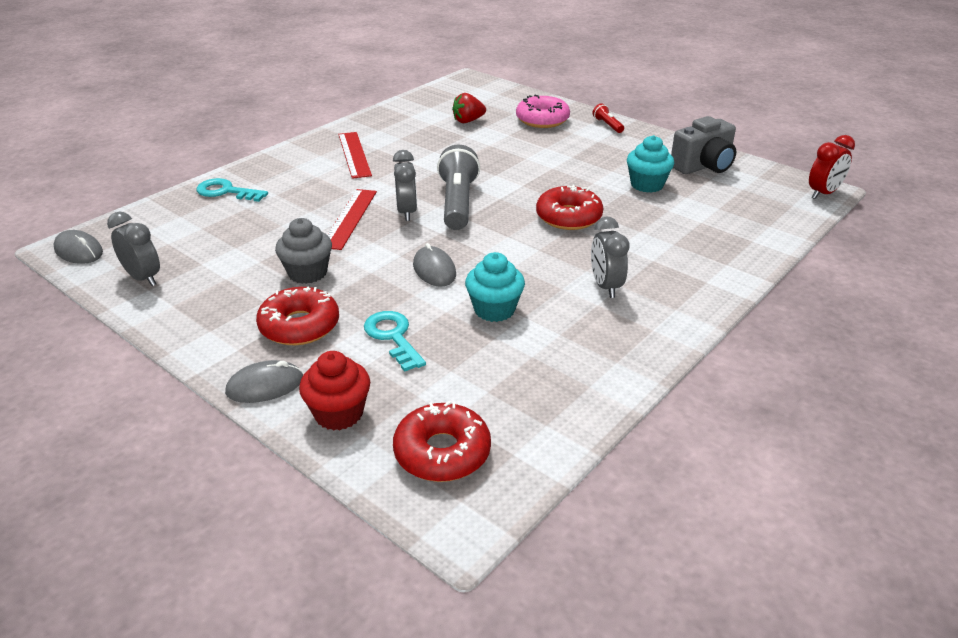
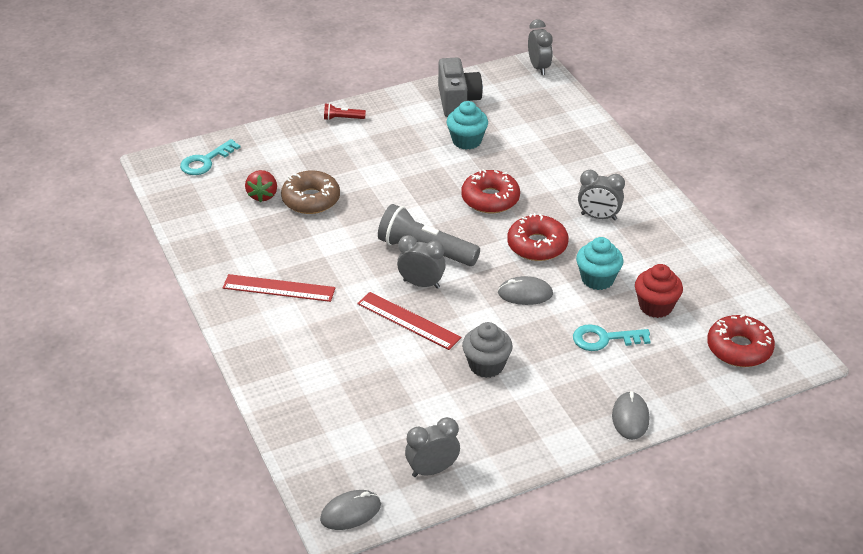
camera: 65 degrees left, 5 degrees up
turquoise key [197,178,268,202] -> turquoise key moved to [180,139,241,175]
red donut [256,287,339,345] -> red donut moved to [507,213,569,261]
red cupcake [299,351,370,431] -> red cupcake moved to [635,264,683,318]
pink donut [516,95,570,128] -> none
red clock [809,135,855,199] -> grey clock [528,19,553,75]
none -> brown donut [281,171,340,214]

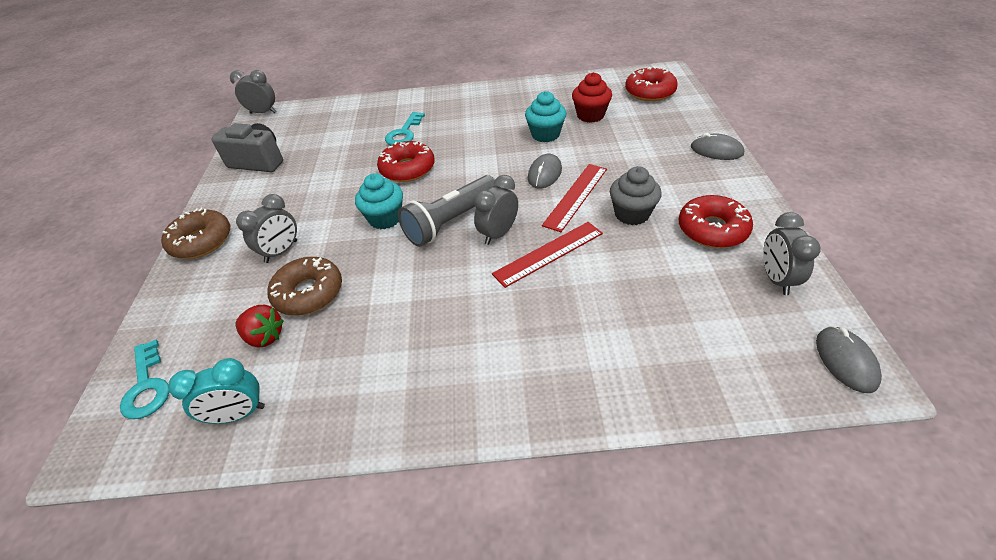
camera: 65 degrees left, 5 degrees up
red ruler [223,274,335,302] -> red ruler moved to [542,164,607,232]
red flashlight [324,103,366,120] -> brown donut [161,208,230,259]
turquoise cupcake [446,101,488,150] -> turquoise cupcake moved to [355,173,403,229]
red donut [507,213,569,261] -> red donut moved to [679,195,753,248]
turquoise key [573,324,651,351] -> turquoise key moved to [385,112,425,145]
grey clock [578,170,625,220] -> grey clock moved to [236,194,297,263]
none -> turquoise clock [168,358,265,424]

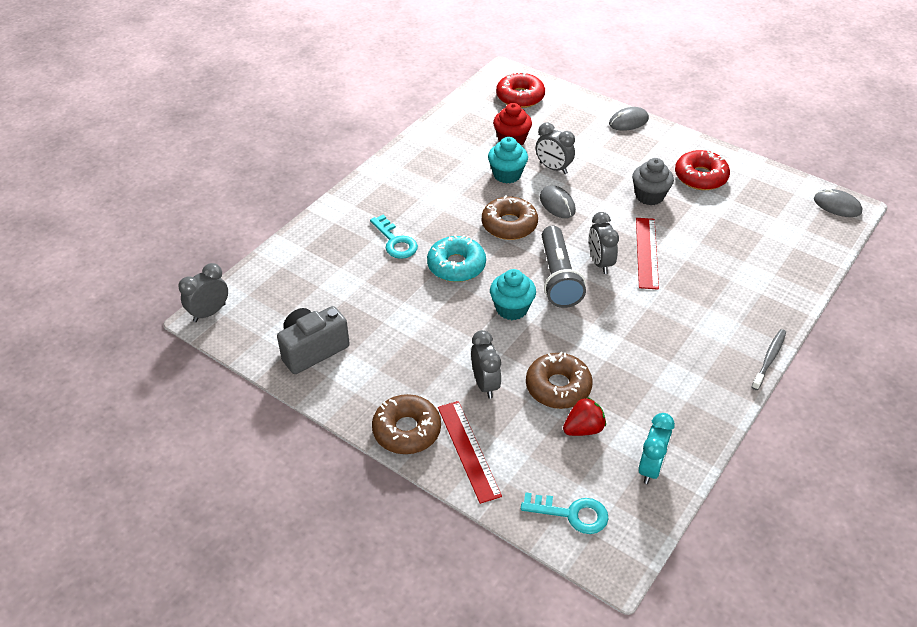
camera: 55 degrees left, 0 degrees up
red donut [377,141,434,182] -> turquoise donut [427,235,486,282]
red ruler [542,164,607,232] -> red ruler moved to [438,401,502,504]
grey clock [763,212,820,295] -> grey clock moved to [536,122,575,174]
none -> brown donut [482,195,538,240]
none -> grey toothbrush [752,329,786,390]

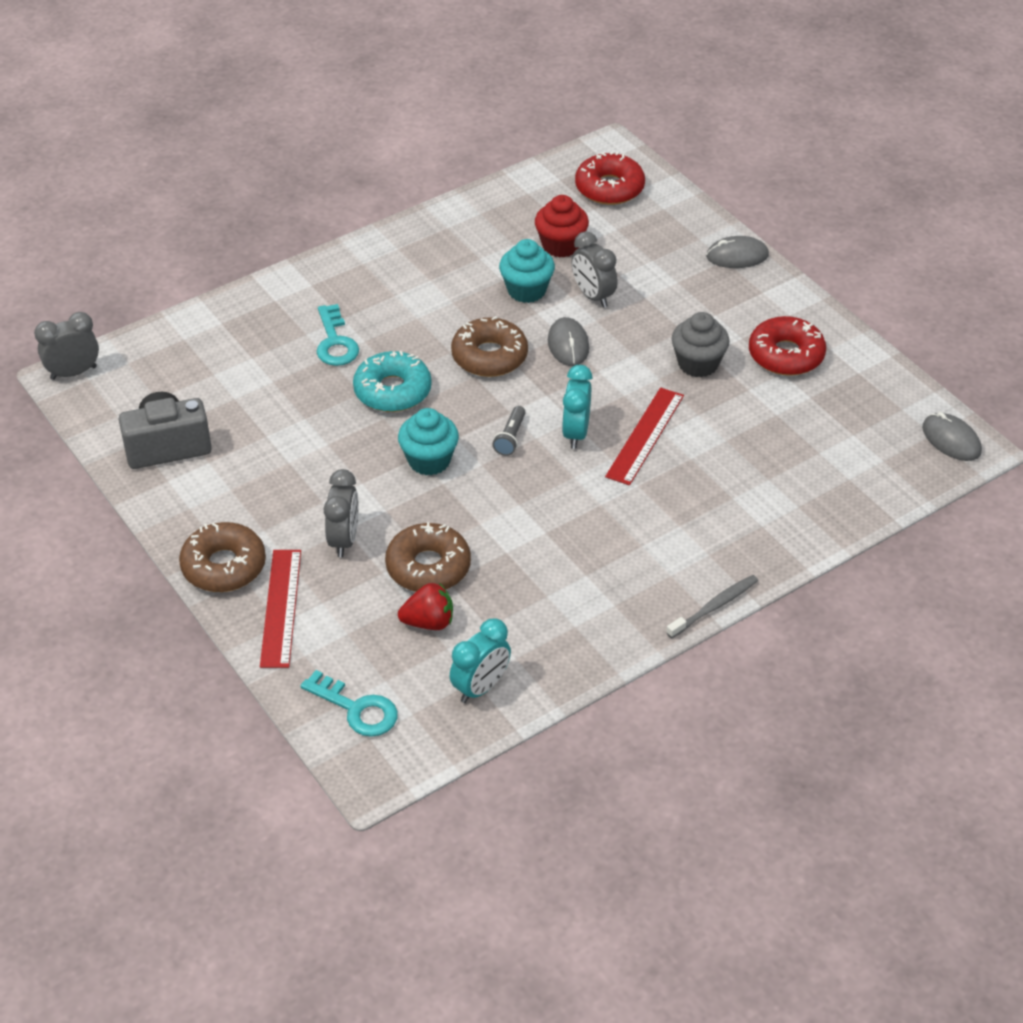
camera: 20 degrees right, 0 degrees up
grey flashlight [542,226,586,308] -> grey flashlight [492,406,526,456], size x0.46
grey clock [589,212,619,274] -> turquoise clock [562,365,593,449]

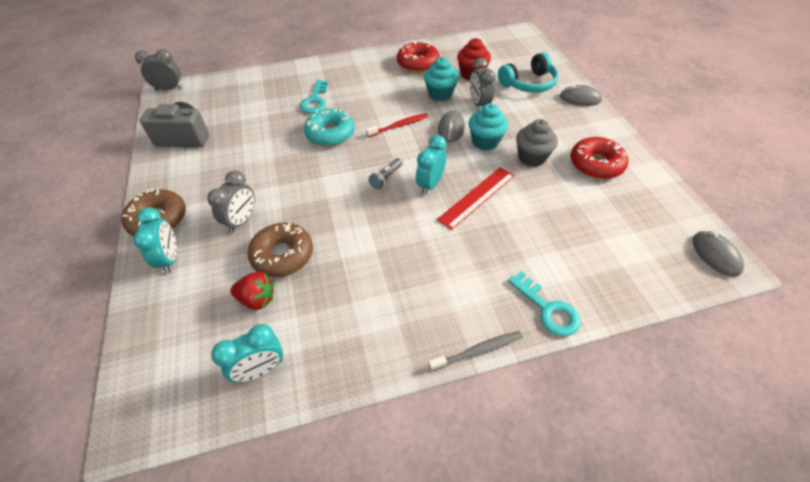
camera: 20 degrees right, 5 degrees up
red ruler [260,550,301,668] -> turquoise clock [133,207,177,274]
turquoise key [301,670,398,737] -> turquoise key moved to [508,271,581,336]
turquoise cupcake [398,408,459,476] -> turquoise cupcake moved to [469,104,508,150]
brown donut [451,316,528,377] -> red toothbrush [366,113,428,137]
red donut [575,151,645,205] -> red donut moved to [397,41,440,72]
none -> turquoise headphones [498,52,558,93]

